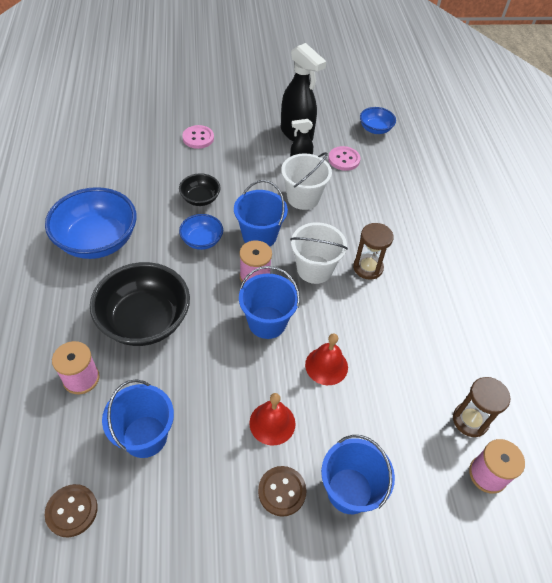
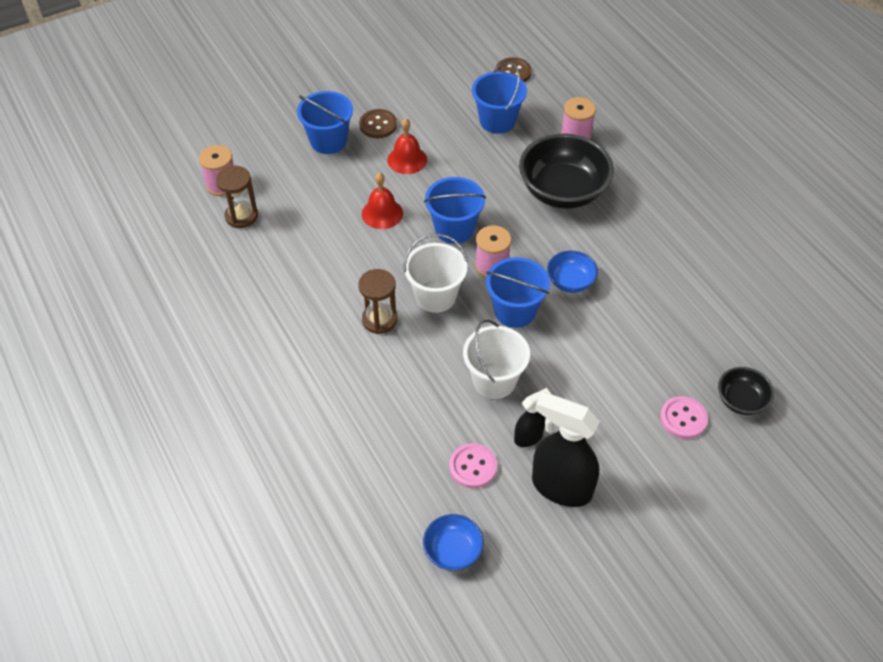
camera: 160 degrees right, 0 degrees up
blue bowl [45,187,137,259] -> none
black bowl [179,173,221,206] -> black bowl moved to [718,367,774,415]

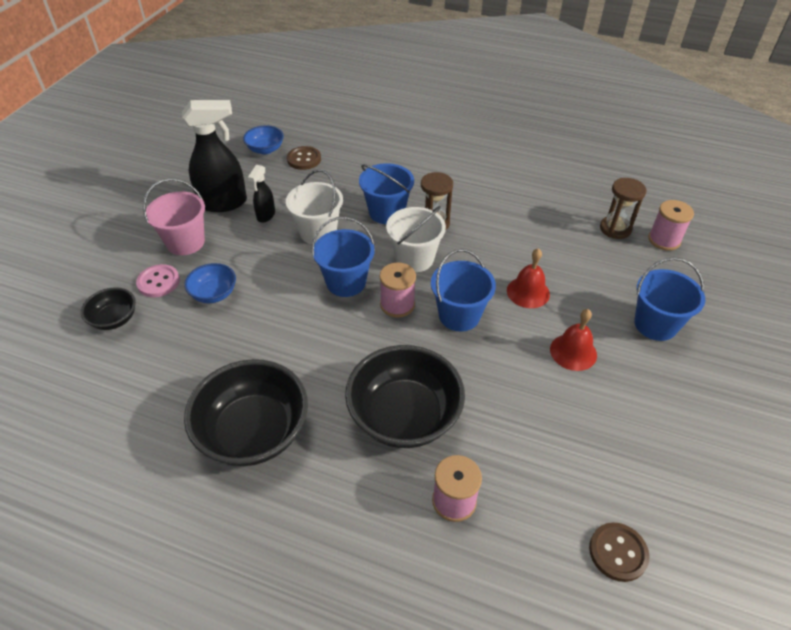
camera: 140 degrees right, 5 degrees down
brown button [359,109,397,138] -> brown button moved to [287,146,321,170]
pink button [449,443,497,488] -> none
blue bucket [472,62,527,134] -> blue bucket moved to [359,163,414,224]
blue bowl [547,251,598,293] -> blue bowl moved to [184,263,236,303]
none -> pink bucket [143,179,205,255]
none -> black bowl [184,359,308,466]

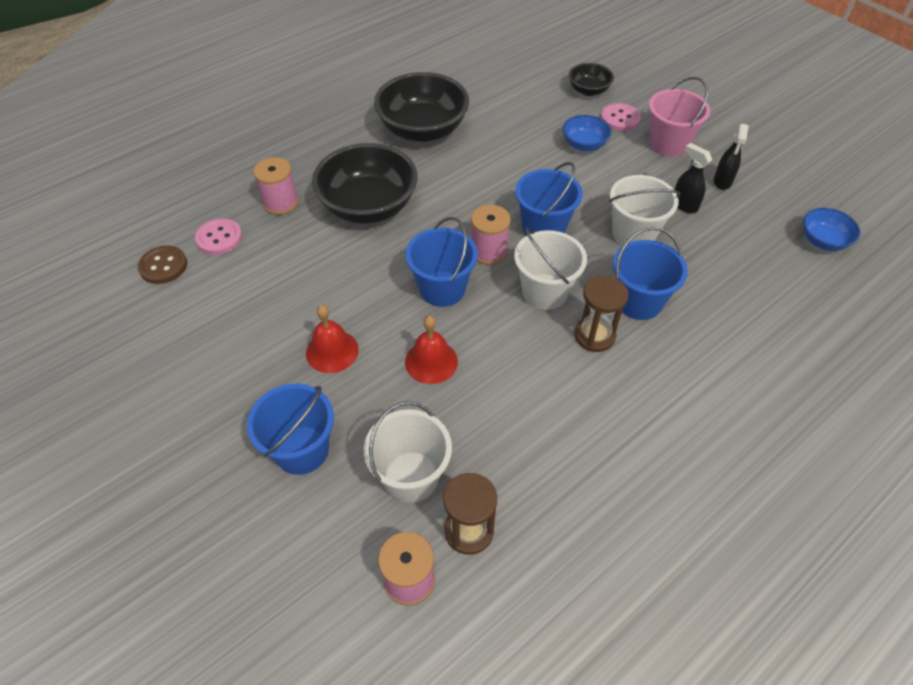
camera: 120 degrees right, 5 degrees up
black spray bottle [182,100,247,212] -> black spray bottle [714,124,749,190], size x0.52
brown button [287,146,321,170] -> none
none -> pink button [195,218,242,255]
none -> white bucket [364,401,452,503]

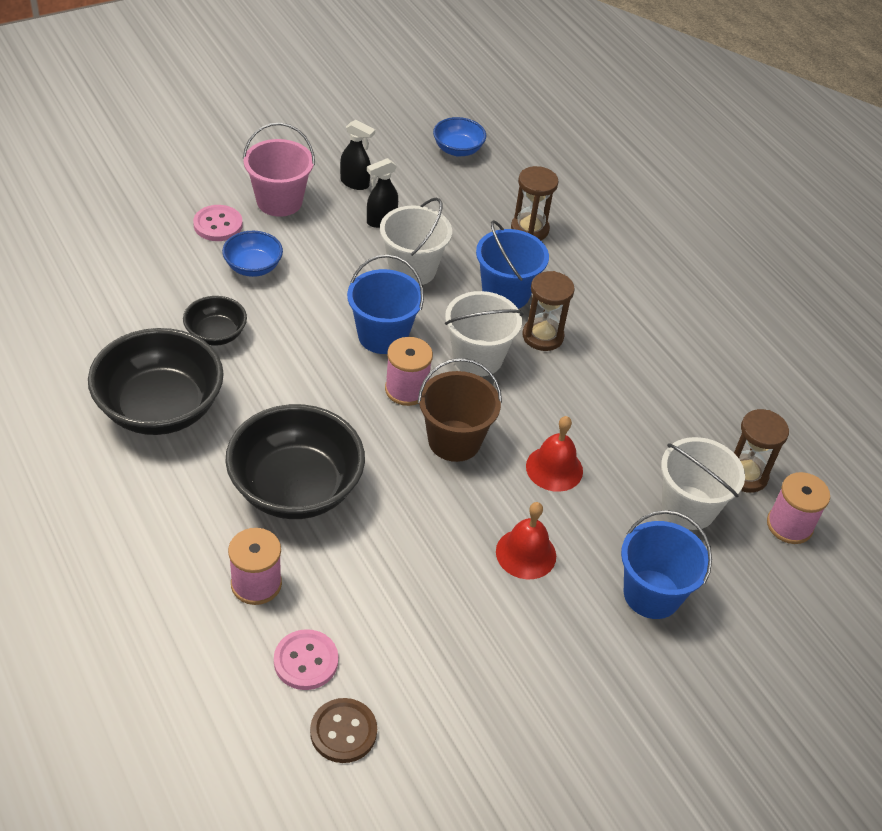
camera: 85 degrees left, 5 degrees down
blue bucket [405,217,478,307] -> brown bucket [418,358,502,462]
black bowl [569,63,614,96] -> black bowl moved to [183,296,247,346]
none -> brown hourglass [511,166,559,240]

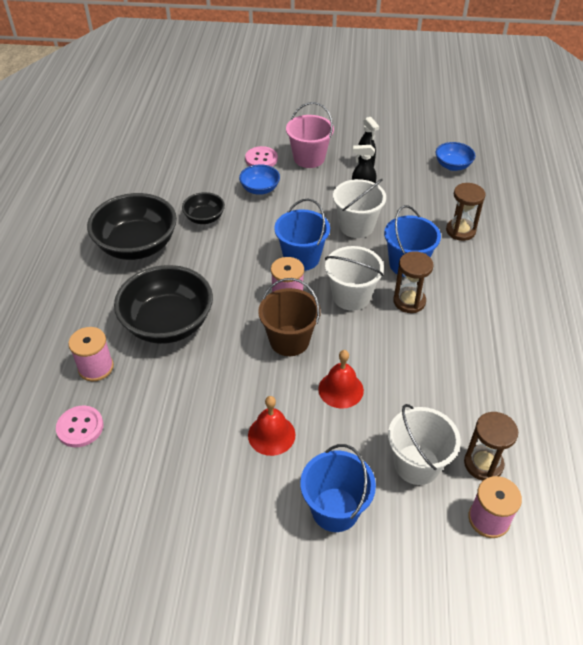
camera: 40 degrees right, 0 degrees up
brown button [310,698,377,763] -> none

